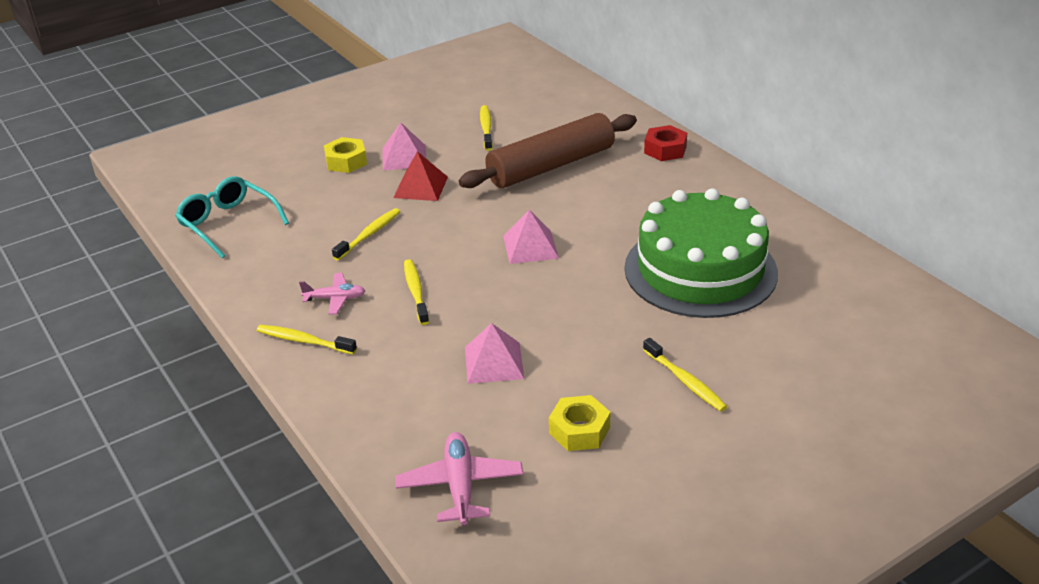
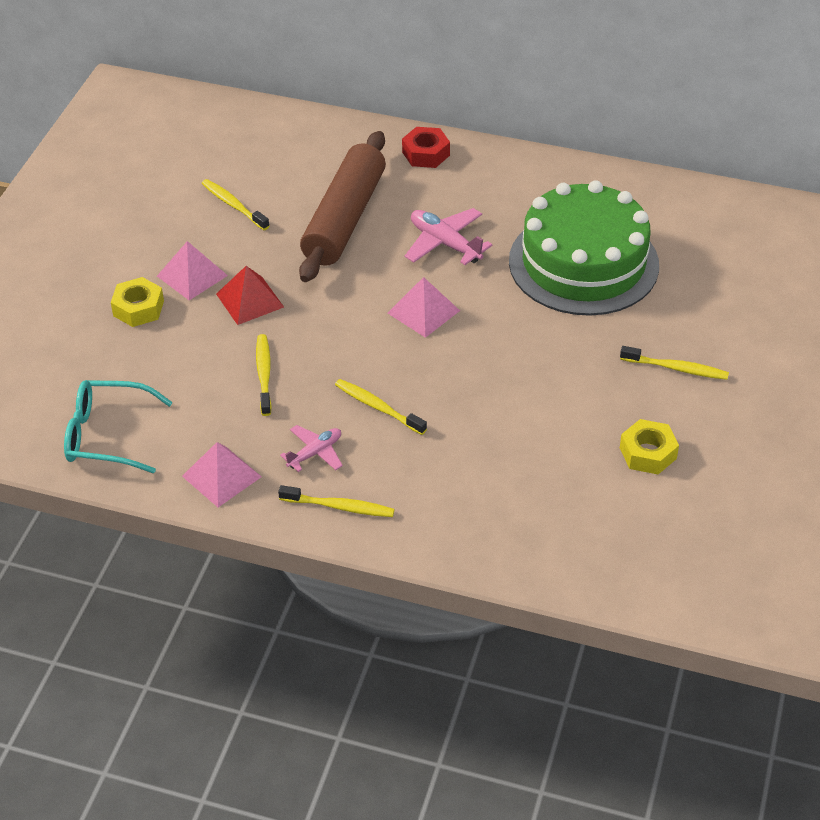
camera: 40 degrees left, 10 degrees up
yellow toothbrush [257,325,357,354] -> yellow toothbrush turned 150 degrees counterclockwise [278,485,395,517]
pink plane [395,432,524,526] -> pink plane moved to [405,208,493,265]
pink pyramid [465,323,524,384] -> pink pyramid moved to [182,442,262,507]

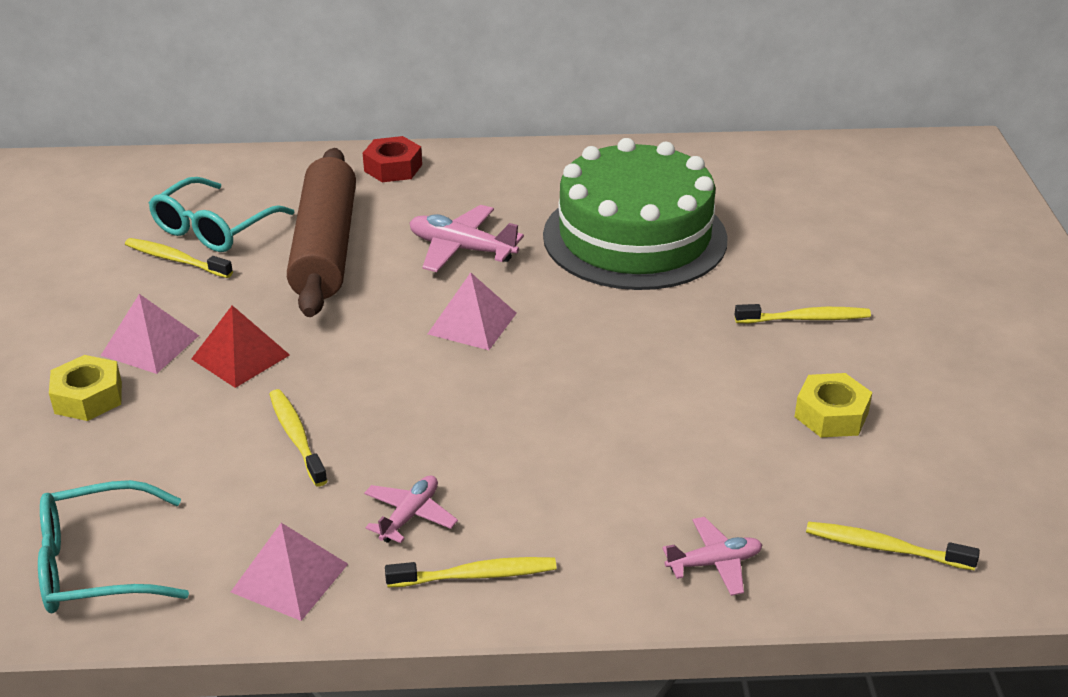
camera: 20 degrees left, 10 degrees down
yellow toothbrush [335,379,427,435] -> yellow toothbrush moved to [806,521,980,570]
none -> turquoise glasses [149,177,295,252]
none -> pink plane [662,517,762,596]

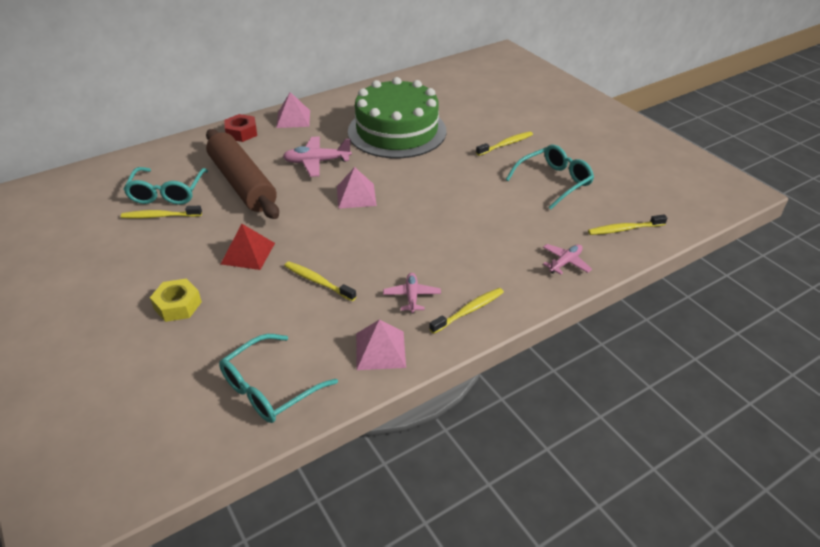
camera: 30 degrees left, 5 degrees up
pink pyramid [101,294,199,374] -> pink pyramid moved to [276,92,310,128]
yellow nut [794,373,872,437] -> turquoise glasses [506,145,594,209]

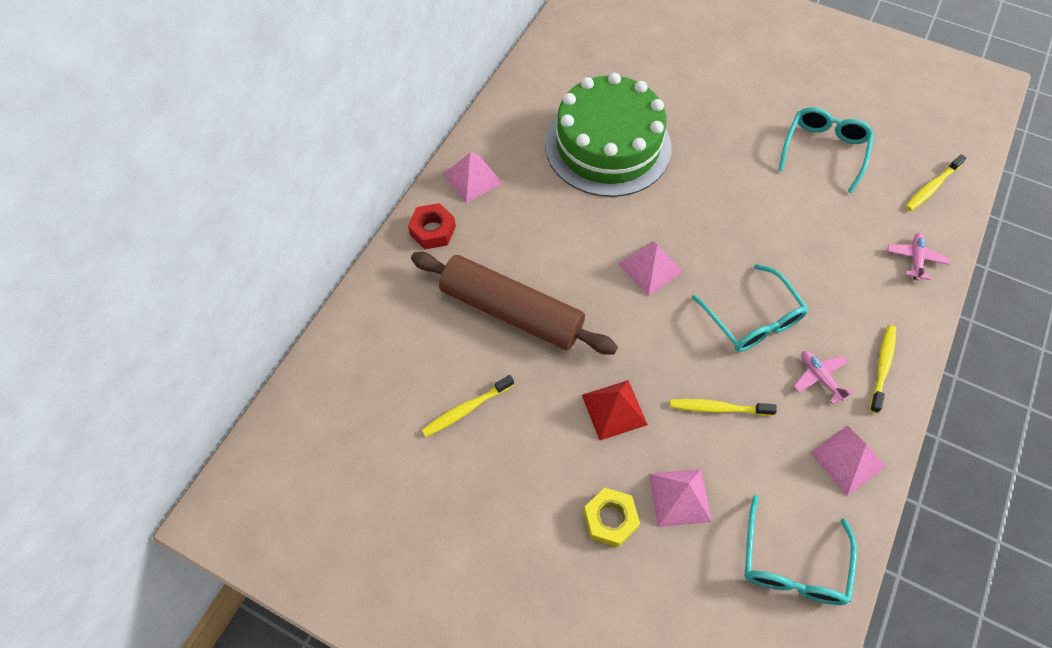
camera: 30 degrees left, 20 degrees up
turquoise glasses [123,167,208,205] -> turquoise glasses moved to [692,264,808,352]
pink plane [283,136,352,177] -> none
yellow toothbrush [476,131,533,156] -> none
none -> pink pyramid [649,469,712,527]

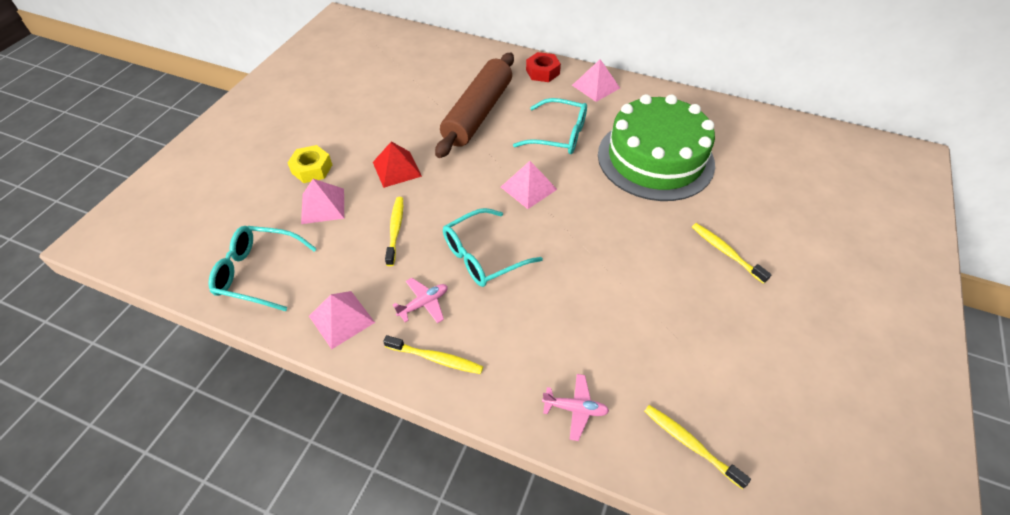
camera: 85 degrees right, 10 degrees down
yellow toothbrush [422,375,514,437] -> yellow toothbrush moved to [692,223,771,284]
turquoise glasses [779,107,874,193] -> turquoise glasses moved to [513,98,587,154]

